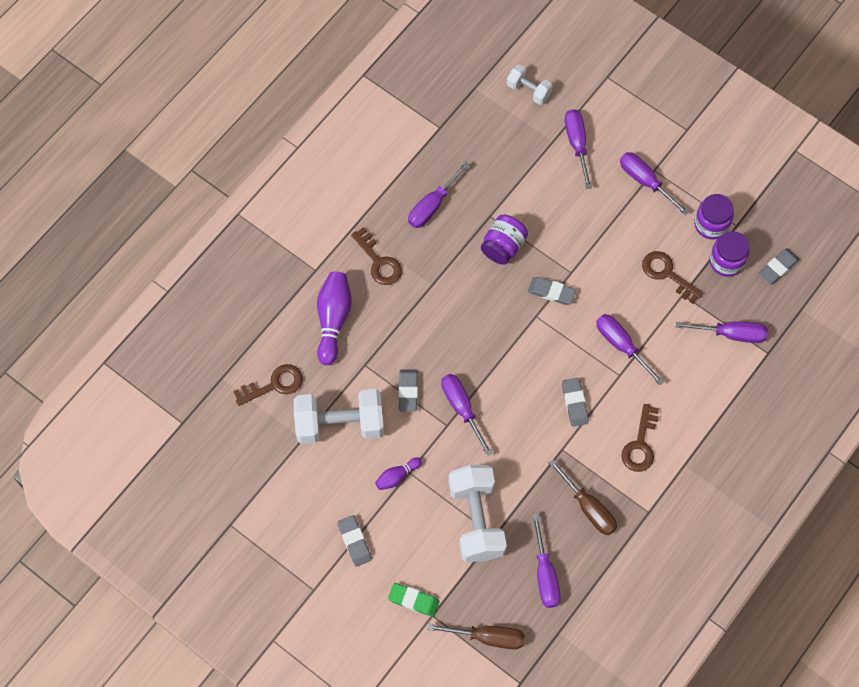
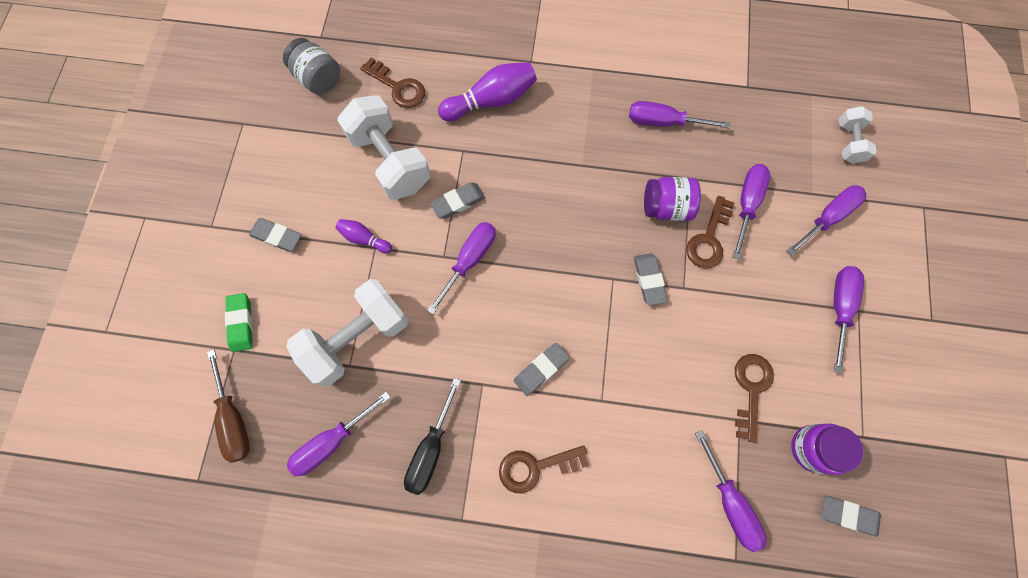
camera: 60 degrees right, 5 degrees up
grey eraser [337,515,372,567] -> grey eraser turned 75 degrees clockwise [249,218,302,252]
brown key [351,227,402,285] -> brown key moved to [686,196,734,268]
brown screwdriver [549,459,617,535] -> black screwdriver [404,378,461,495]
purple screwdriver [596,314,664,385] -> purple screwdriver moved to [733,164,770,259]
purple jar [694,194,734,240] -> none
none -> grey jar [283,38,340,94]

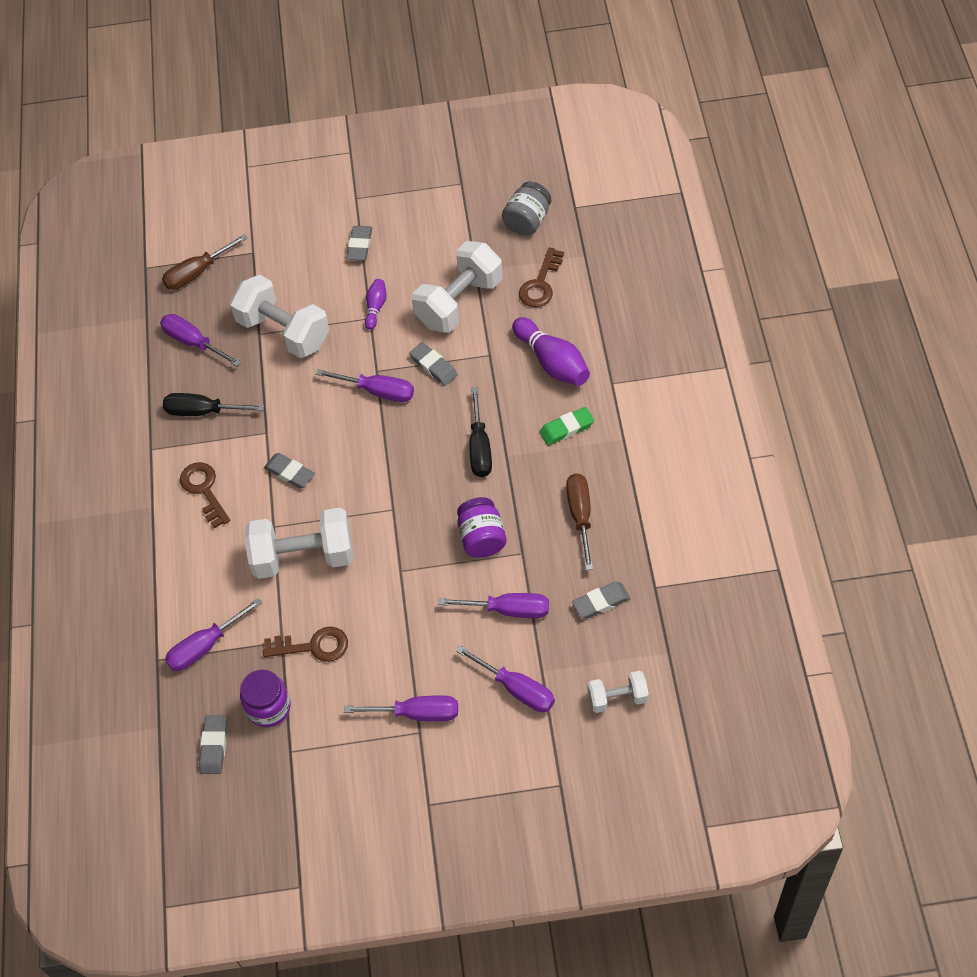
camera: 80 degrees right, 15 degrees down
green eraser [225,293,253,352] -> green eraser moved to [539,407,594,445]
purple screwdriver [629,101,730,128] -> brown screwdriver [566,473,593,570]
grey eraser [634,253,668,305] -> grey eraser moved to [572,582,630,619]
brown key [686,196,734,268] -> none
none -> white dumbbell [245,508,353,579]
none -> black screwdriver [469,387,492,477]

